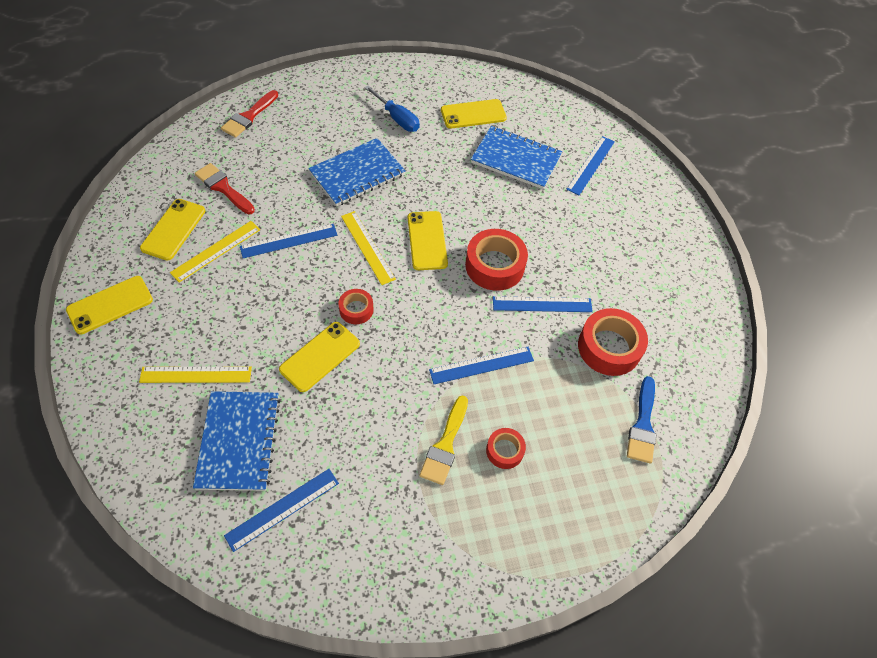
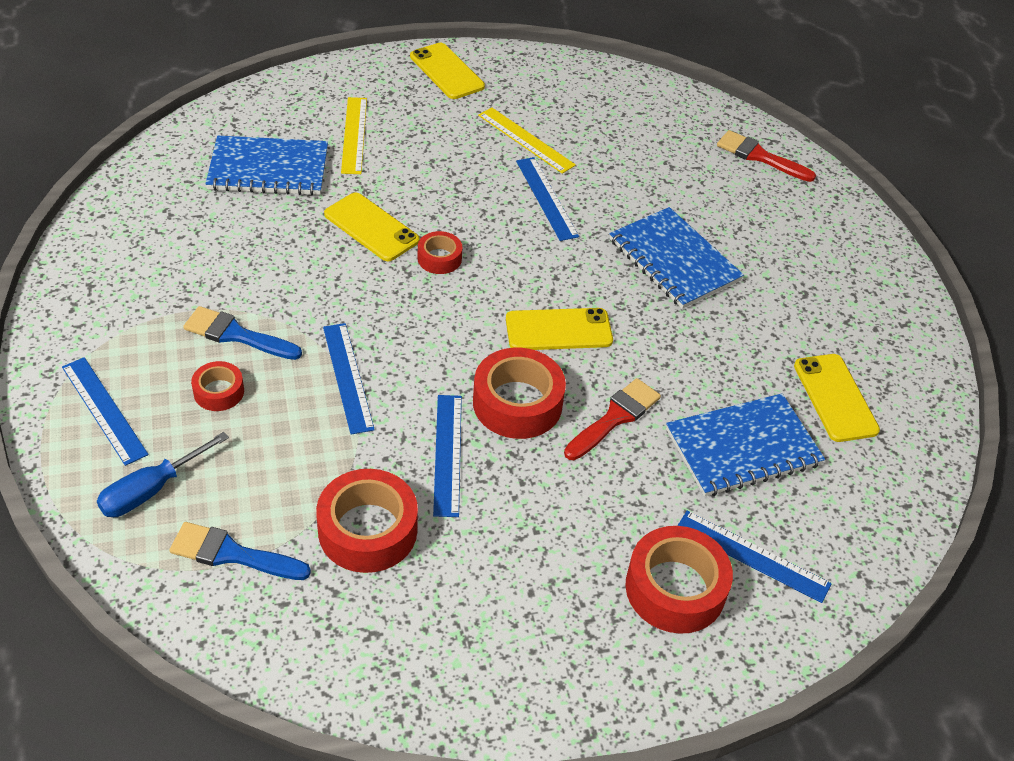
camera: 90 degrees right, 10 degrees down
yellow phone [140,199,205,261] -> none
red brush [195,163,255,214] -> red brush moved to [564,378,661,460]
blue ruler [224,469,339,552] -> blue ruler moved to [62,357,149,466]
yellow ruler [341,211,396,285] -> none
blue screwdriver [365,85,420,132] -> blue screwdriver moved to [97,432,229,517]
yellow brush [420,395,468,485] -> blue brush [183,306,302,360]
blue notebook [471,126,562,189] -> blue notebook turned 45 degrees clockwise [666,393,825,497]
none -> red tape [625,526,733,634]

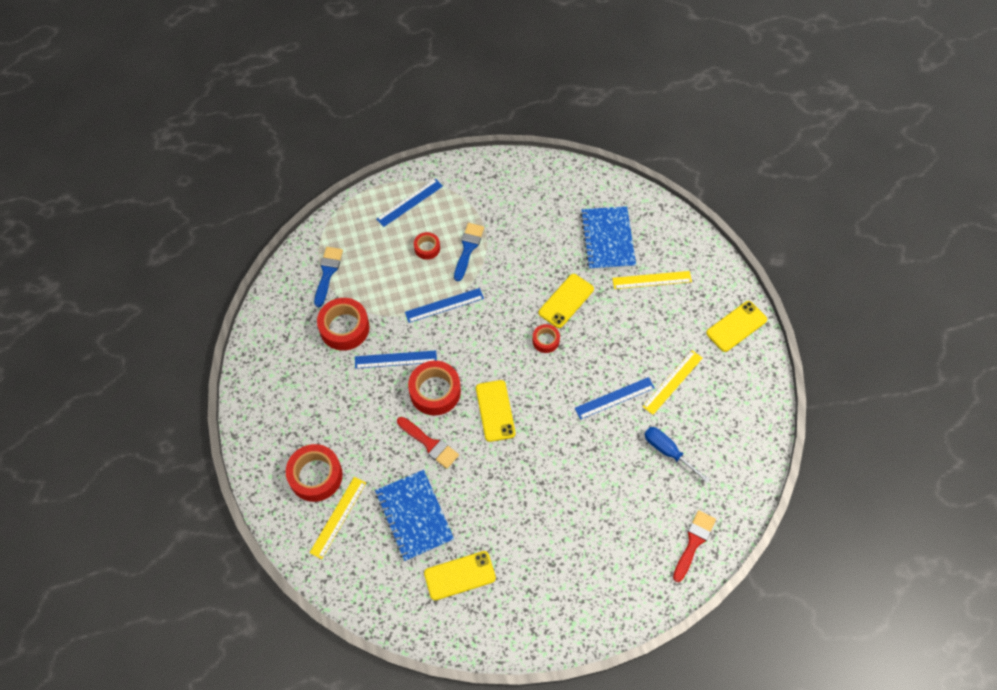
camera: 90 degrees right, 15 degrees up
blue screwdriver [97,432,229,517] -> blue screwdriver moved to [644,427,710,483]
blue notebook [609,207,744,309] -> none
blue ruler [677,511,832,603] -> yellow ruler [309,477,366,559]

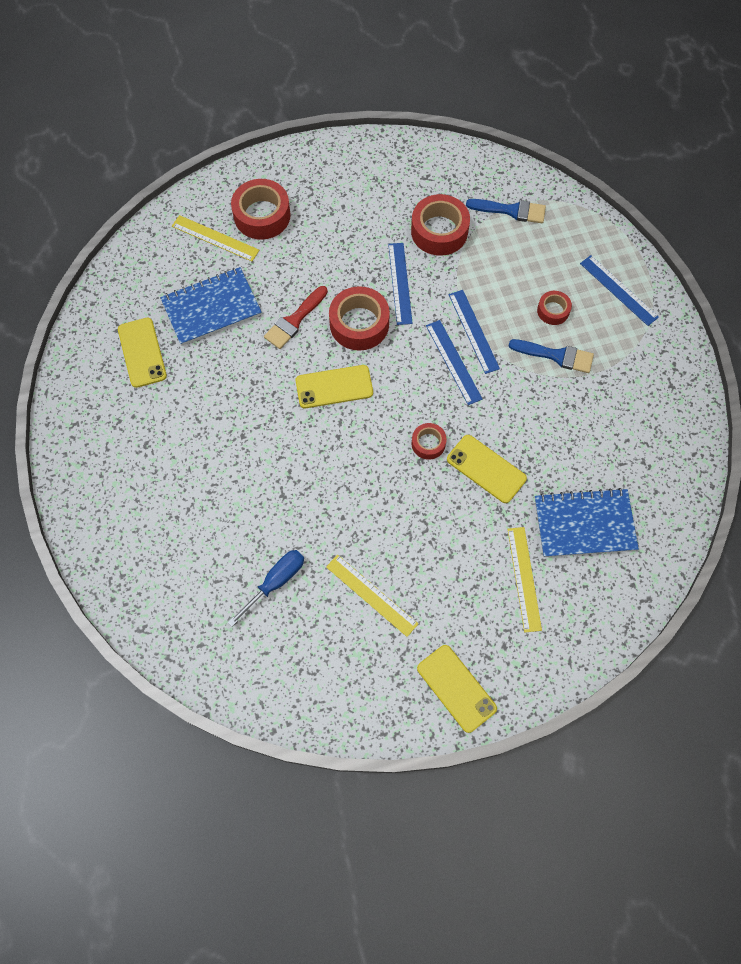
camera: 90 degrees right, 5 degrees up
blue ruler [575,377,655,420] -> blue ruler moved to [426,320,482,405]
red brush [673,510,716,582] -> none

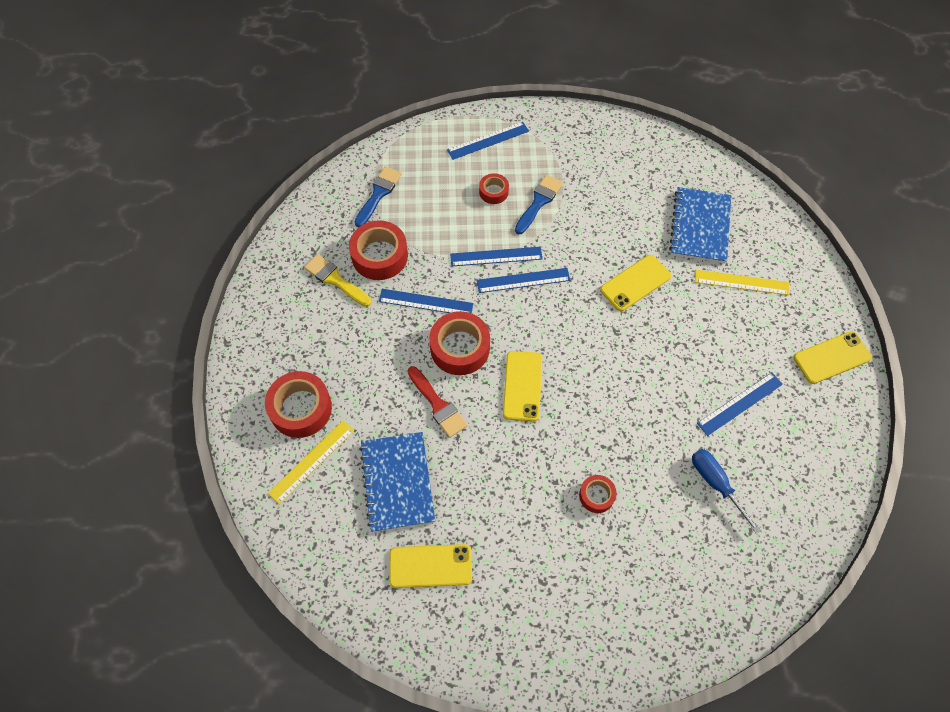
camera: 75 degrees left, 5 degrees down
yellow ruler [326,555,418,637] -> blue ruler [697,373,783,436]
red tape [412,423,447,460] -> red tape moved to [579,475,617,513]
none -> yellow brush [304,254,371,307]

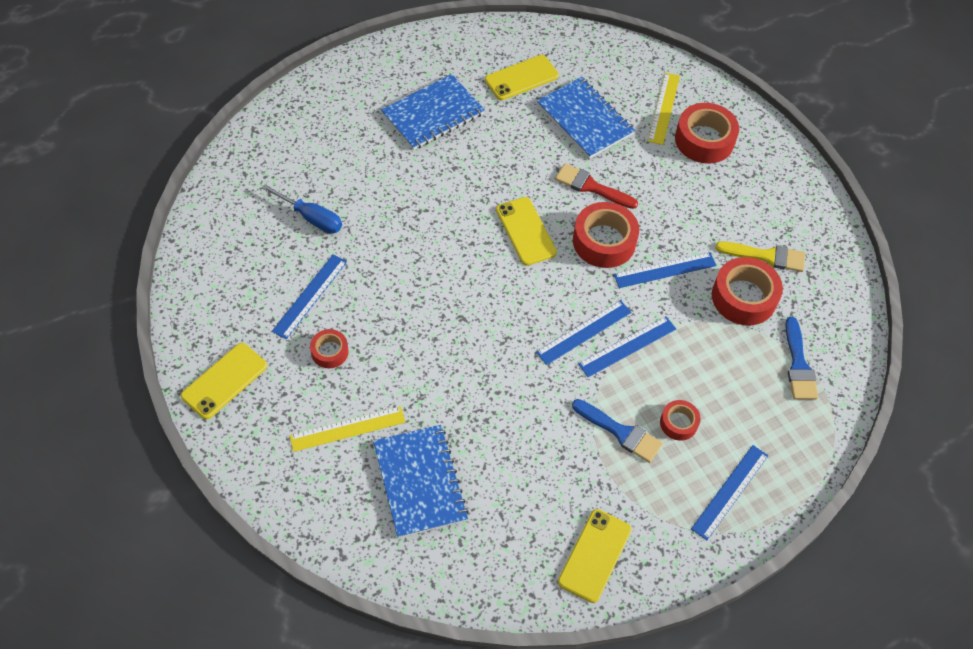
camera: 150 degrees right, 5 degrees down
blue brush [515,175,563,234] -> blue brush turned 60 degrees counterclockwise [572,399,663,463]
red tape [579,475,617,513] -> red tape moved to [310,329,349,368]
yellow phone [600,255,671,311] -> yellow phone moved to [558,509,632,603]
none -> blue notebook [381,74,485,150]

